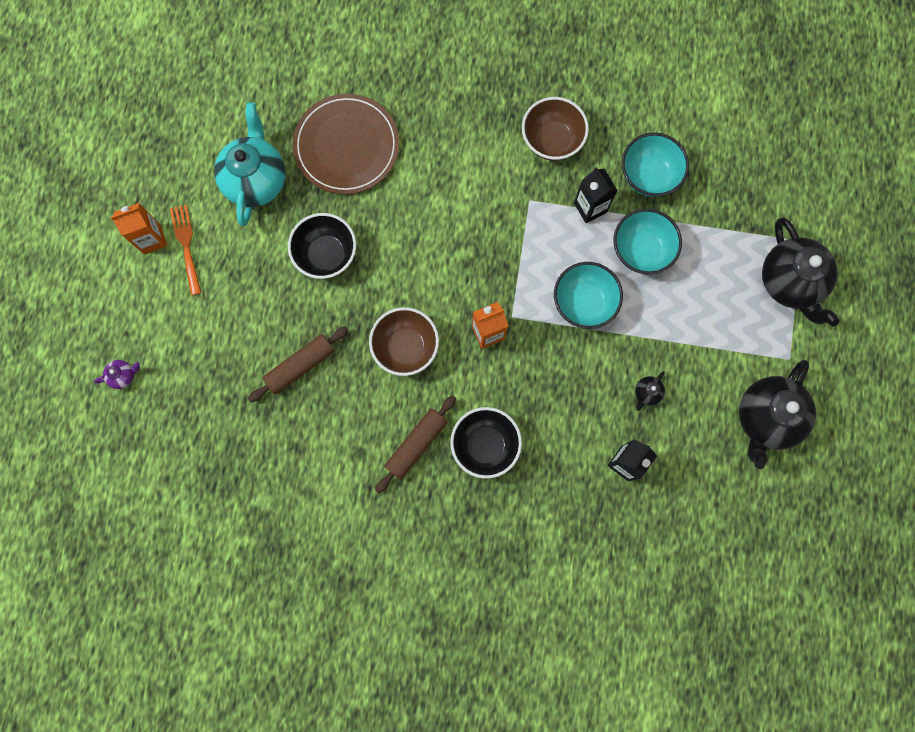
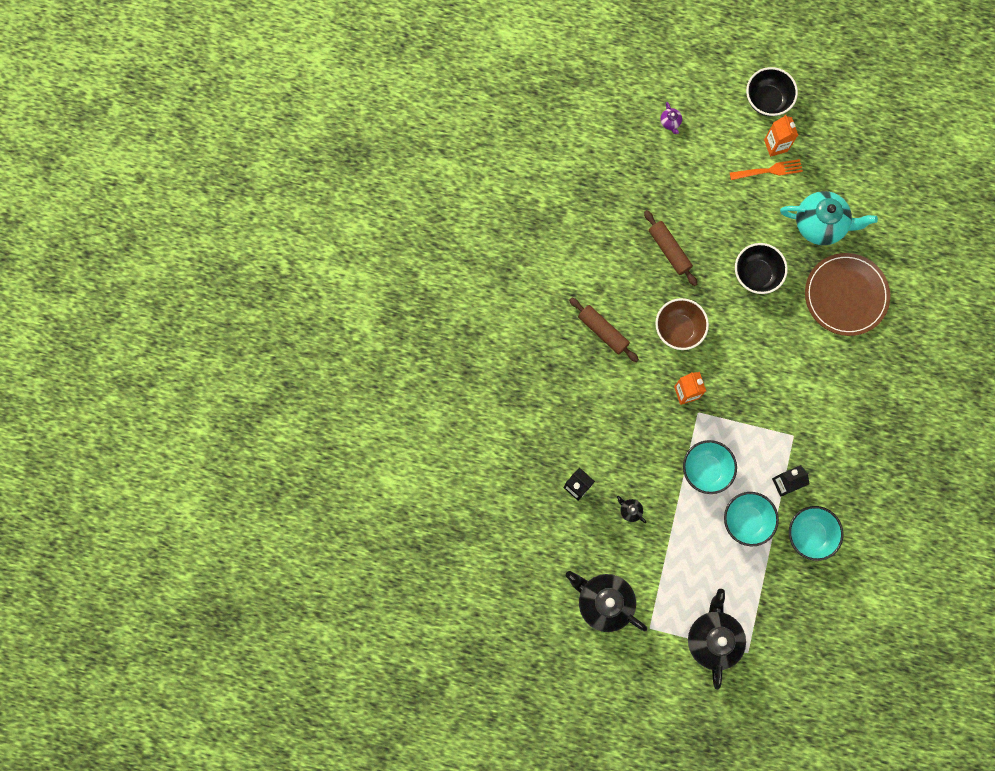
camera: 95 degrees right, 0 degrees up
black bowl [450,407,522,479] -> black bowl moved to [746,67,798,116]
brown bowl [522,97,589,161] -> none
black teapot [762,218,840,327] -> black teapot turned 105 degrees clockwise [688,589,746,690]

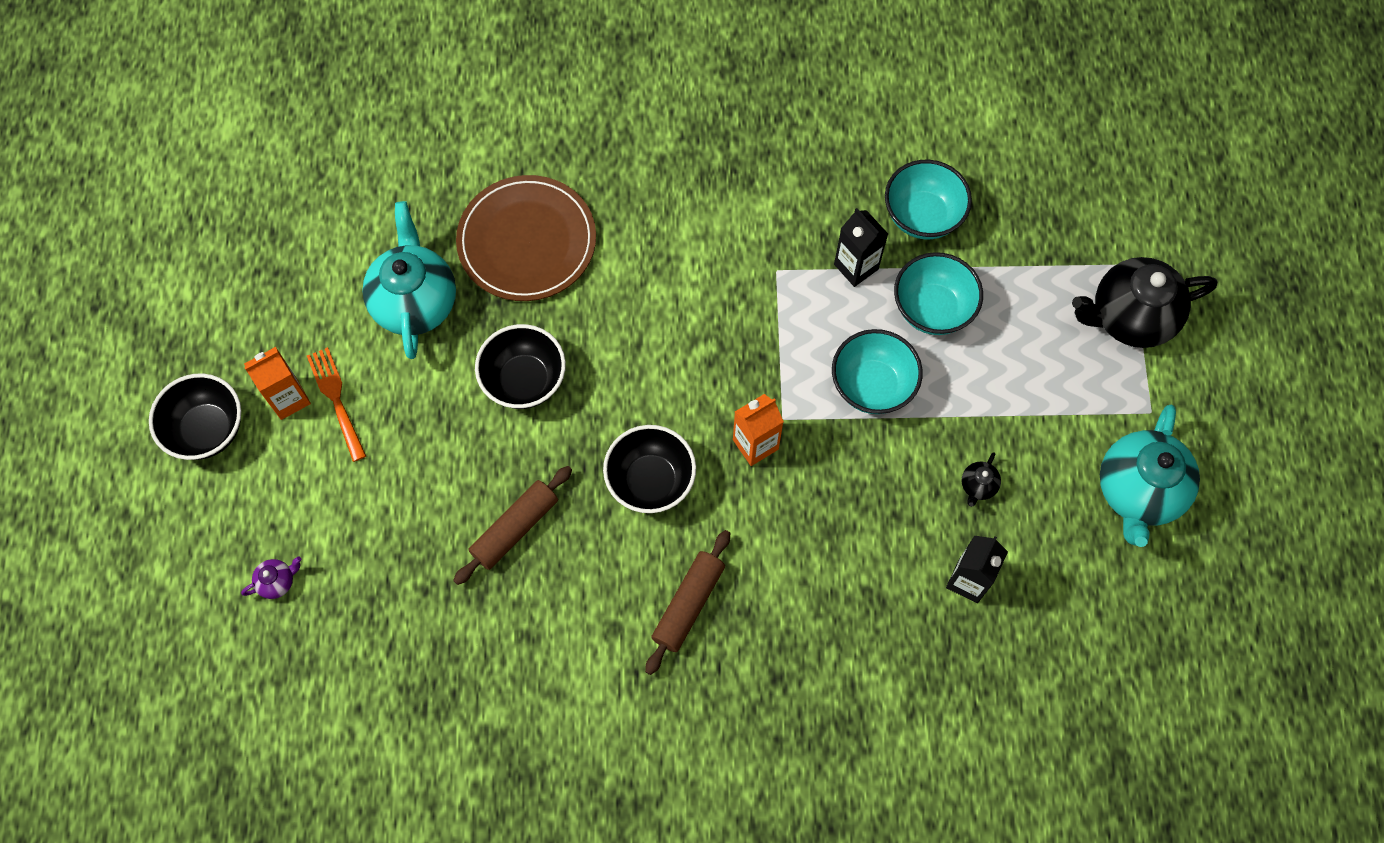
camera: 105 degrees left, 10 degrees down
black teapot [566,571,648,632] -> turquoise teapot [1100,405,1200,547]
brown bowl [655,298,709,350] -> black bowl [603,425,696,513]

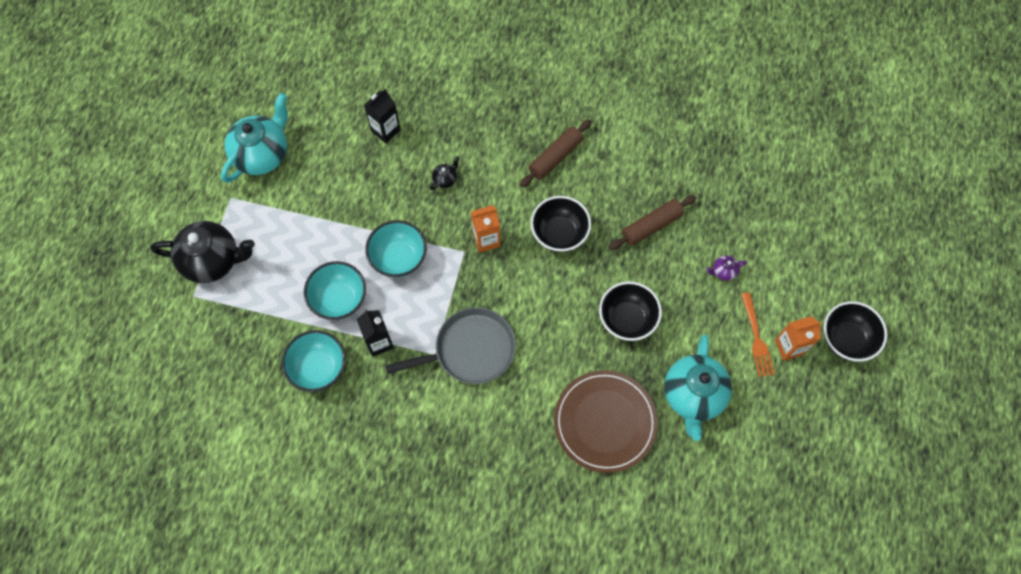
camera: 165 degrees left, 0 degrees up
purple teapot [241,556,301,599] -> purple teapot moved to [706,255,747,281]
black teapot [962,452,1001,507] -> black teapot moved to [430,156,459,190]
none -> grey pan [385,307,516,384]

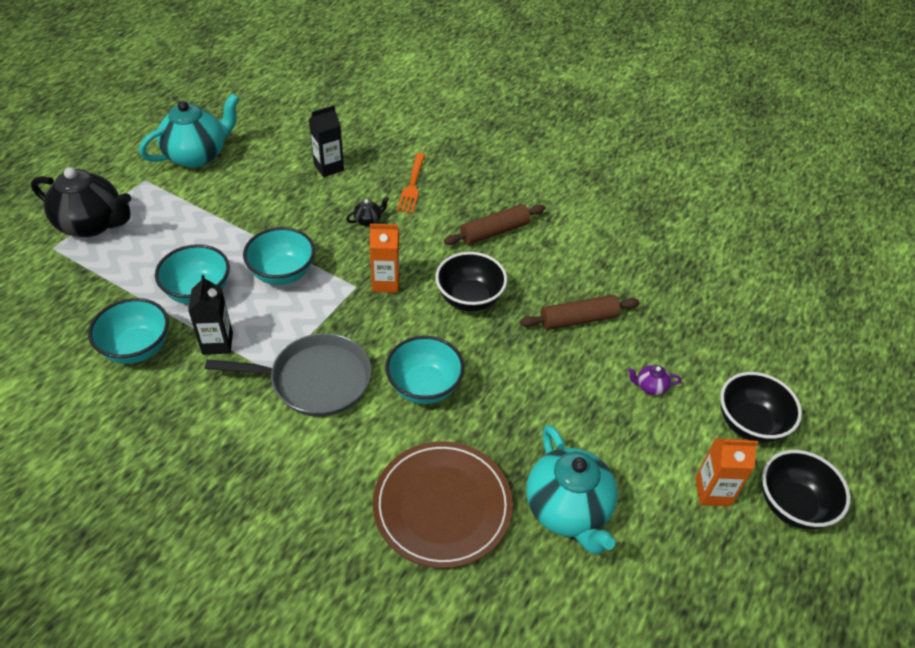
camera: 15 degrees right, 20 degrees down
black bowl [599,281,662,341] -> black bowl moved to [720,372,802,443]
turquoise teapot [664,335,732,441] -> turquoise teapot turned 45 degrees counterclockwise [526,425,618,554]
orange fork [741,292,775,377] -> orange fork moved to [397,153,425,213]
none -> turquoise bowl [385,336,464,404]

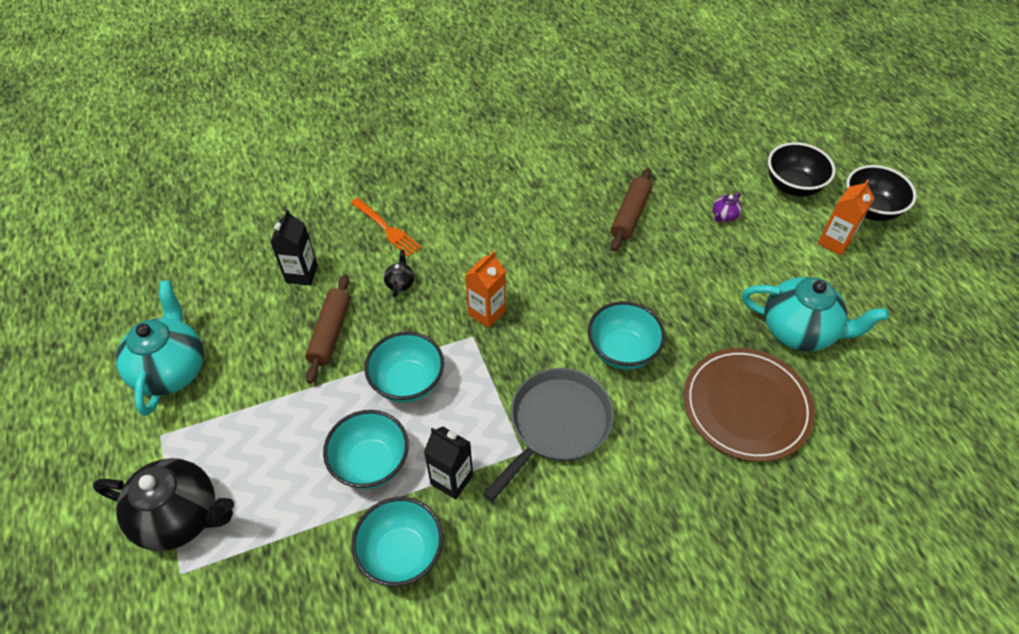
camera: 50 degrees left, 5 degrees up
black teapot [31,167,131,237] -> black teapot turned 45 degrees clockwise [93,458,234,551]
black bowl [435,252,507,311] -> none
brown rolling pin [444,204,545,245] -> brown rolling pin moved to [305,274,351,384]

